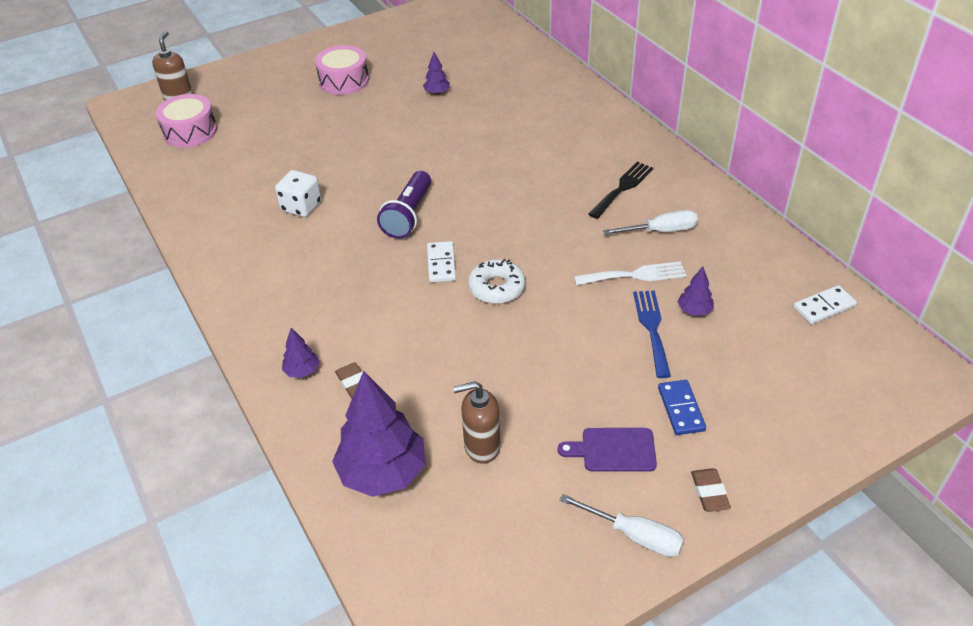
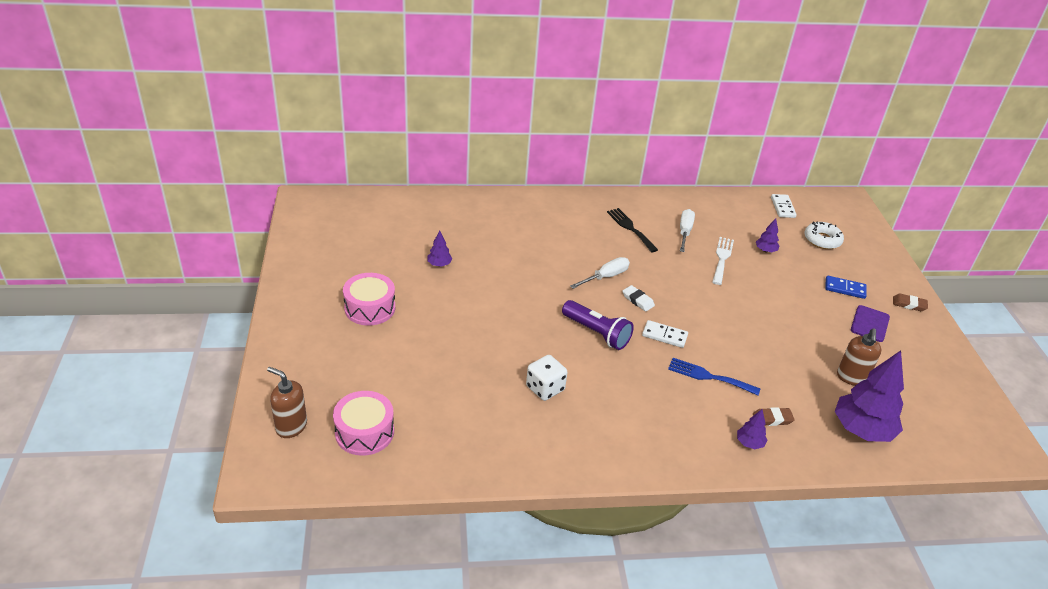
camera: 70 degrees left, 5 degrees down
white donut [468,259,525,304] -> white donut moved to [805,221,844,249]
white screwdriver [560,494,684,557] -> white screwdriver moved to [570,257,630,289]
blue fork [633,291,671,378] -> blue fork moved to [668,358,760,395]
none -> white eraser [623,285,655,311]

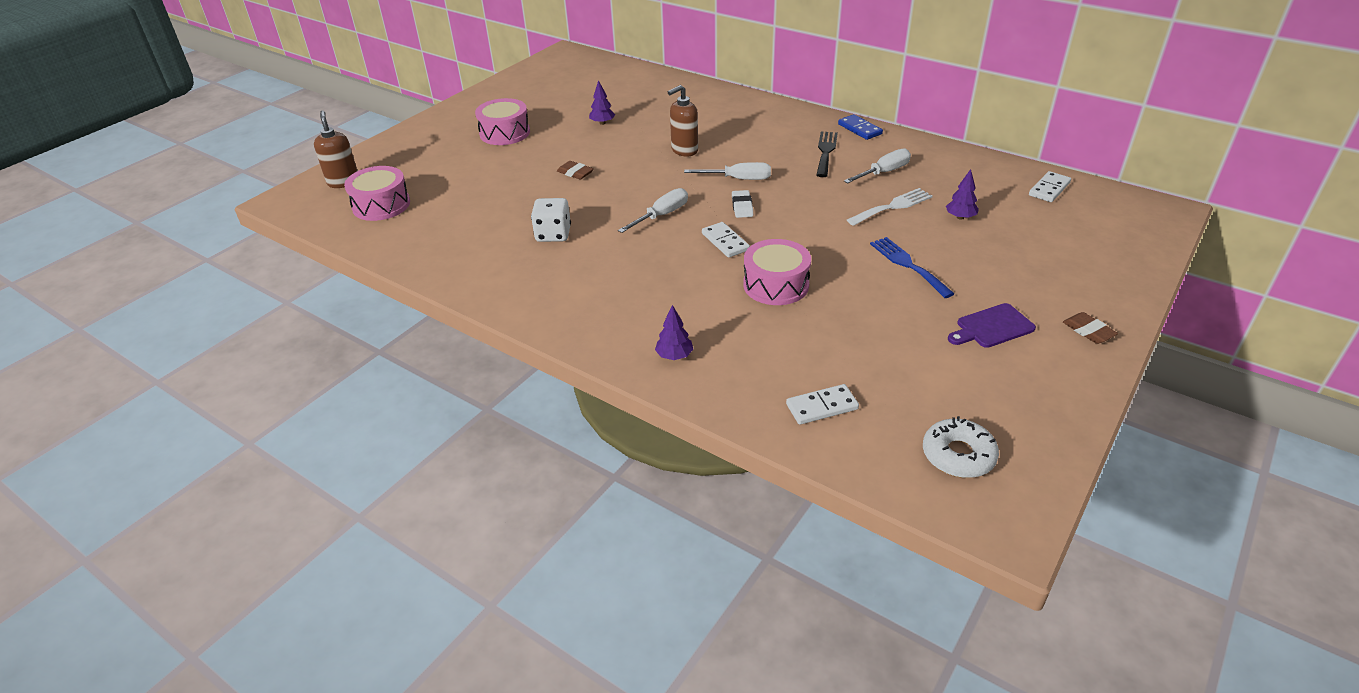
camera: 45 degrees right, 0 degrees up
purple flashlight [562,300,634,350] -> white screwdriver [618,188,688,233]
blue fork [668,358,760,395] -> blue fork moved to [870,237,954,298]
brown eraser [753,407,795,426] -> brown eraser moved to [557,161,594,180]
white donut [805,221,844,249] -> white donut moved to [923,416,999,478]
blue domino [825,276,867,299] -> blue domino moved to [838,114,883,140]
purple tree [835,351,904,442] -> white domino [786,384,859,425]
brown soap dispenser [837,329,882,386] -> brown soap dispenser moved to [668,85,698,156]
none -> pink drum [743,239,811,305]

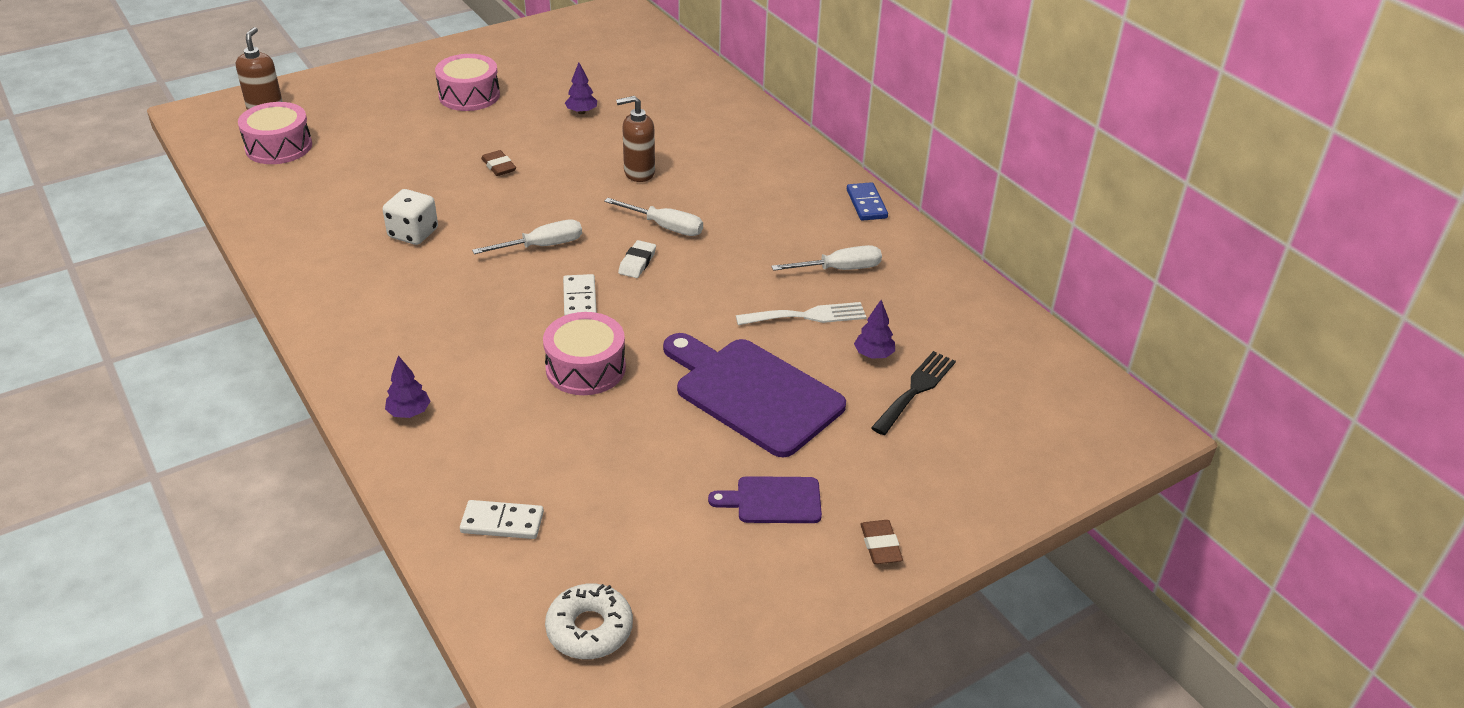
camera: 20 degrees right, 0 degrees up
black fork [816,131,838,177] -> black fork moved to [871,351,956,435]
blue fork [870,237,954,298] -> purple cutting board [663,333,846,457]
white domino [1029,171,1071,202] -> none

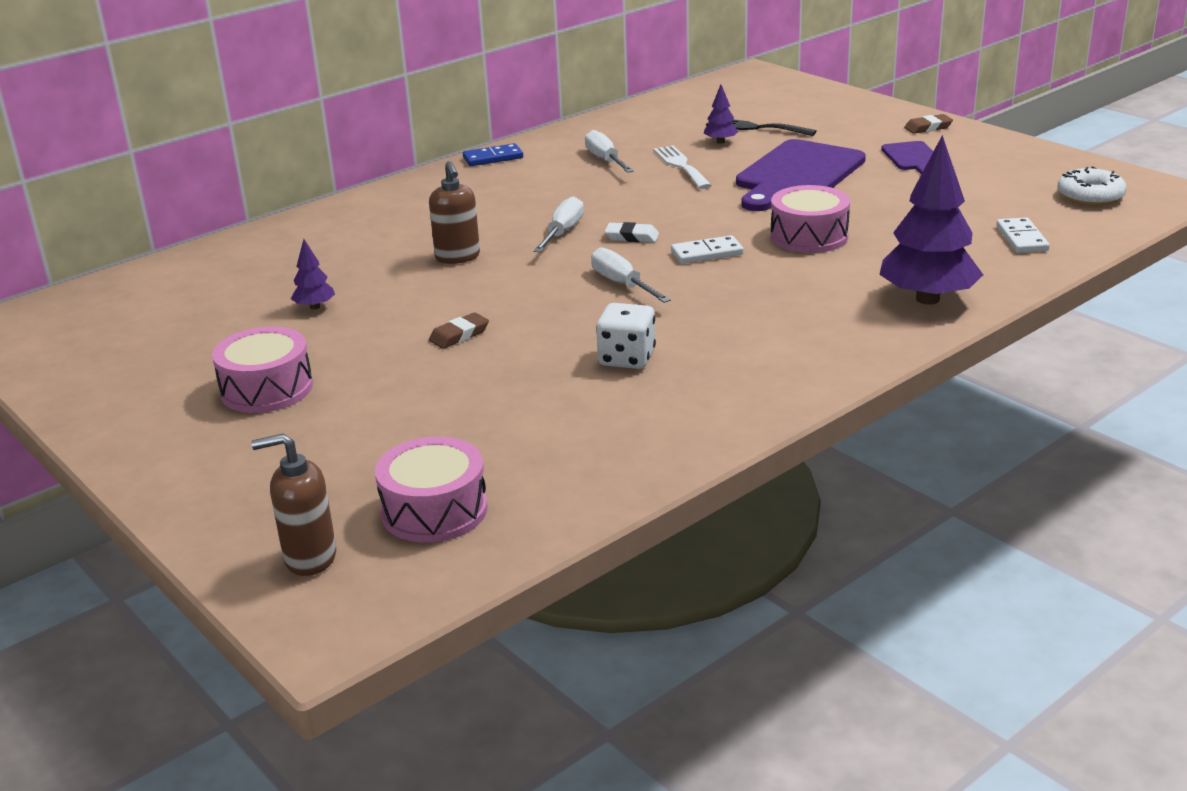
camera: 95 degrees left, 10 degrees down
purple tree [385,355,431,418] -> purple tree [879,135,983,305], size x2.22

